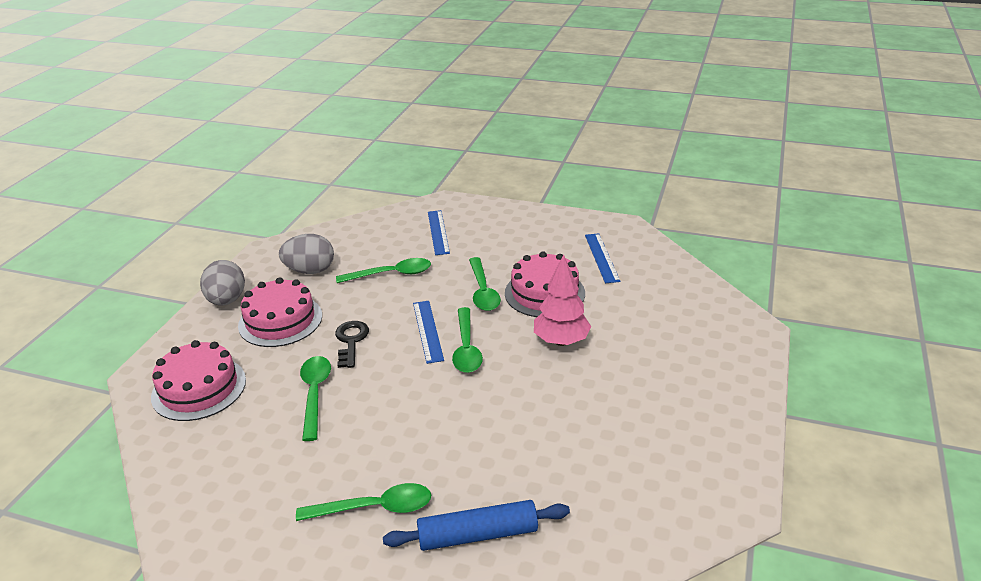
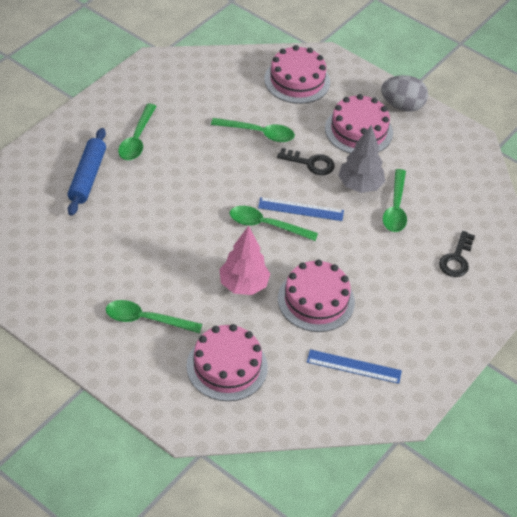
camera: 105 degrees right, 15 degrees up
grey egg [279,234,334,274] -> none
blue ruler [428,210,450,255] -> black key [439,231,475,277]
green spoon [469,257,501,311] -> green spoon moved to [106,300,202,333]
none -> pink cake [186,324,268,401]
none -> grey tree [338,125,385,193]

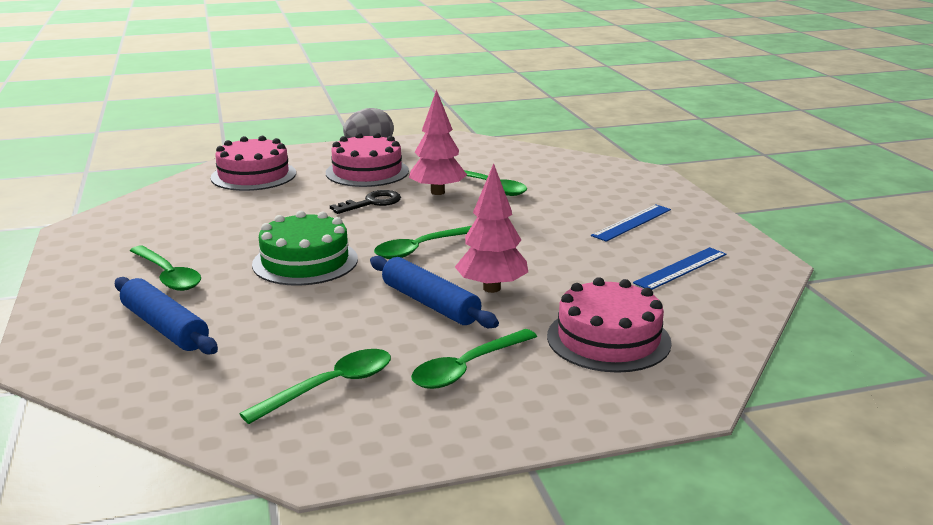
camera: 50 degrees left, 25 degrees down
green spoon [211,118,295,142] -> green spoon moved to [239,349,391,424]
blue ruler [258,197,344,221] -> blue ruler moved to [591,204,671,242]
pink cake [278,259,355,332] -> none
grey tree [338,125,385,193] -> pink tree [409,90,467,195]
black key [439,231,475,277] -> none
none -> green cake [252,211,358,286]
none -> blue rolling pin [370,256,499,328]

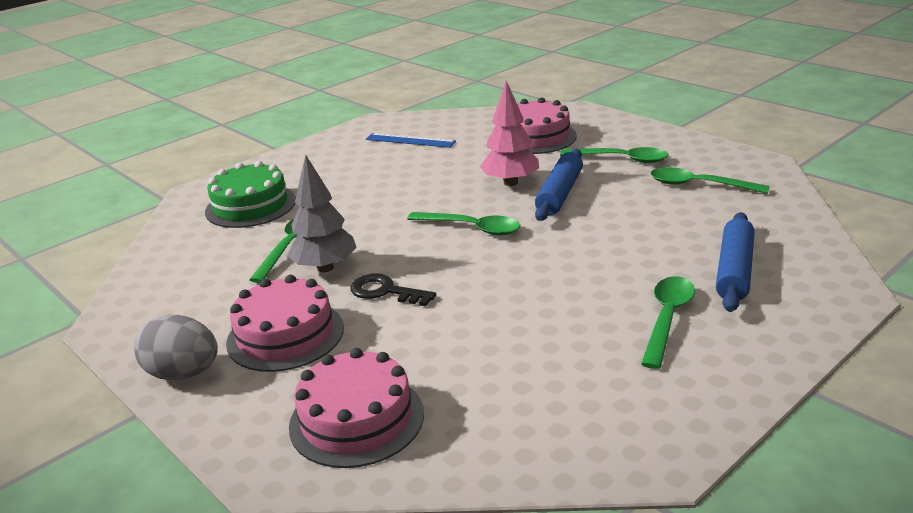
camera: 115 degrees left, 5 degrees up
green cake [252,211,358,286] -> green cake moved to [205,161,296,228]
pink tree [409,90,467,195] -> grey tree [287,155,357,272]
blue ruler [591,204,671,242] -> none

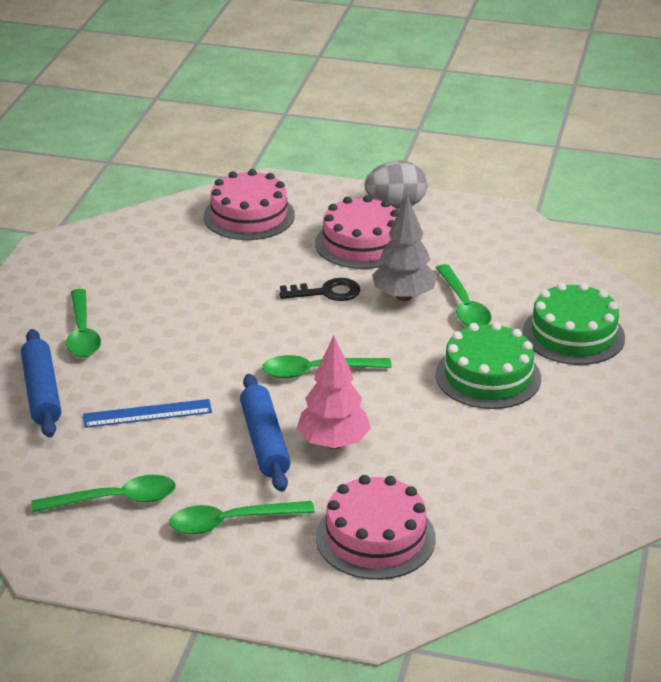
camera: 145 degrees right, 5 degrees up
blue ruler [366,133,456,148] -> blue ruler moved to [83,399,212,428]
none -> green cake [436,322,541,409]

